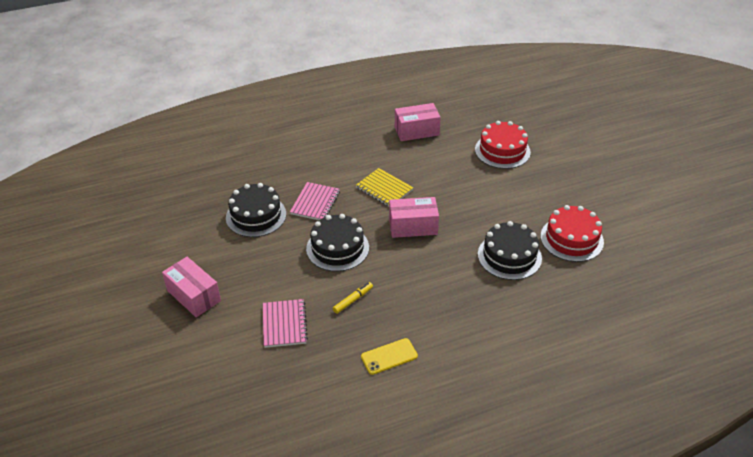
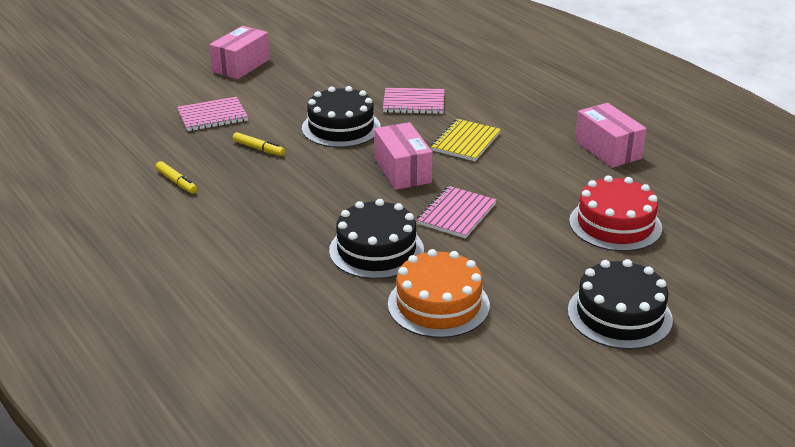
camera: 75 degrees right, 10 degrees down
black cake [226,183,286,237] -> black cake moved to [568,259,673,350]
yellow phone [361,338,418,375] -> yellow marker [156,161,197,194]
red cake [541,205,604,262] -> orange cake [388,249,490,338]
none -> pink notebook [416,186,497,239]

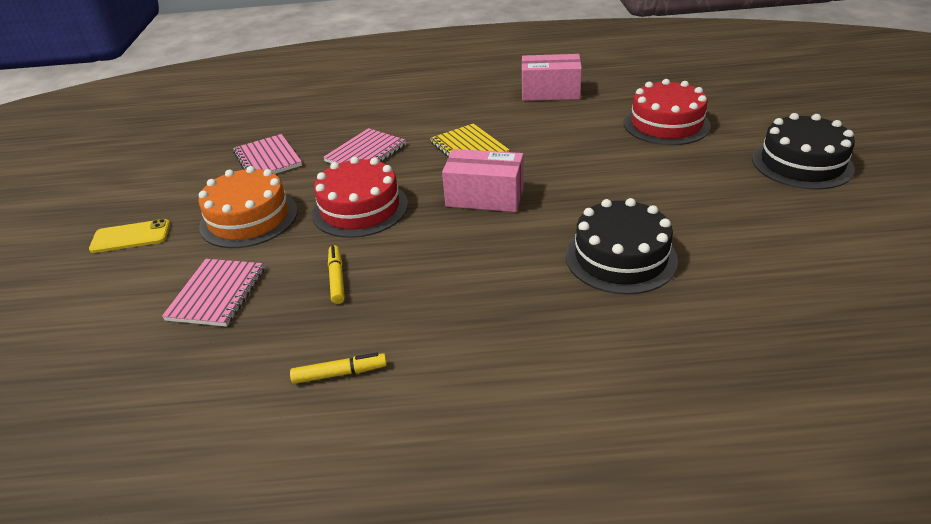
camera: 55 degrees left, 5 degrees up
pink box [209,26,270,79] -> yellow phone [89,219,170,253]
yellow marker [233,132,285,156] -> yellow marker turned 75 degrees counterclockwise [328,245,345,304]
black cake [302,86,381,148] -> red cake [312,157,408,238]
orange cake [388,249,490,338] -> orange cake moved to [198,166,298,248]
pink notebook [416,186,497,239] -> pink notebook moved to [233,134,302,174]

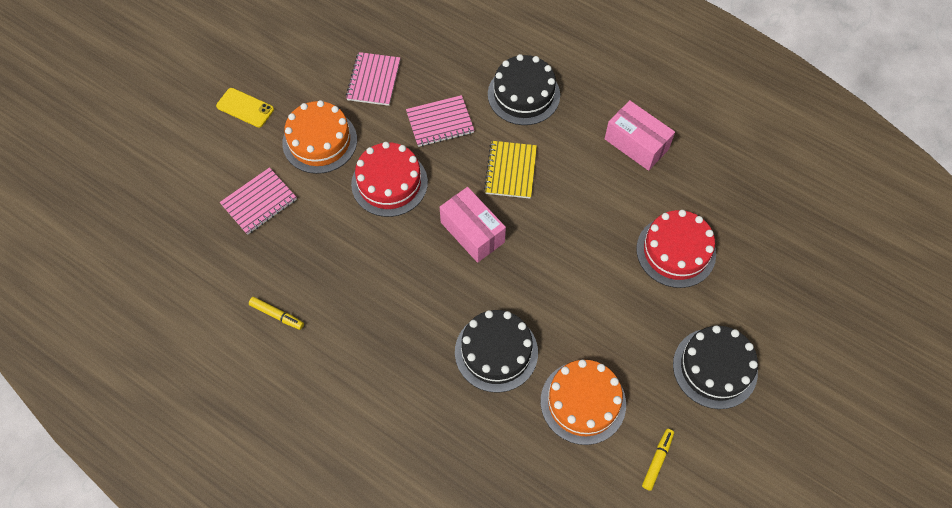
camera: 35 degrees right, 25 degrees up
yellow marker [328,245,345,304] -> yellow marker moved to [642,429,674,491]
none -> black cake [488,54,560,125]
none -> orange cake [541,360,626,445]

